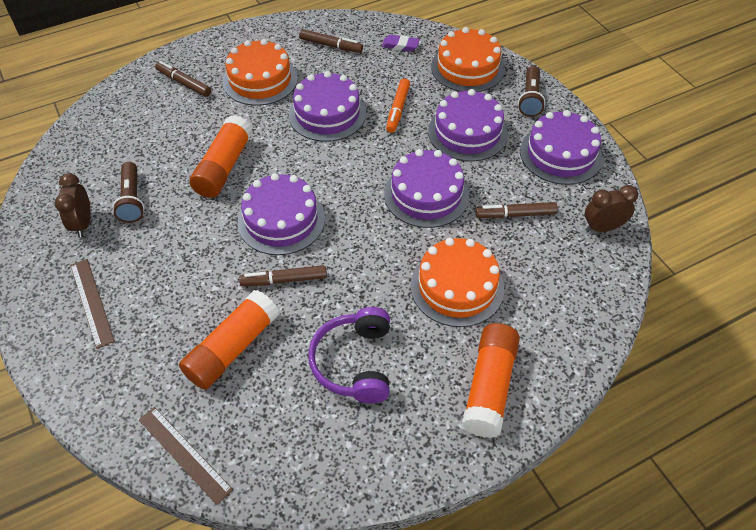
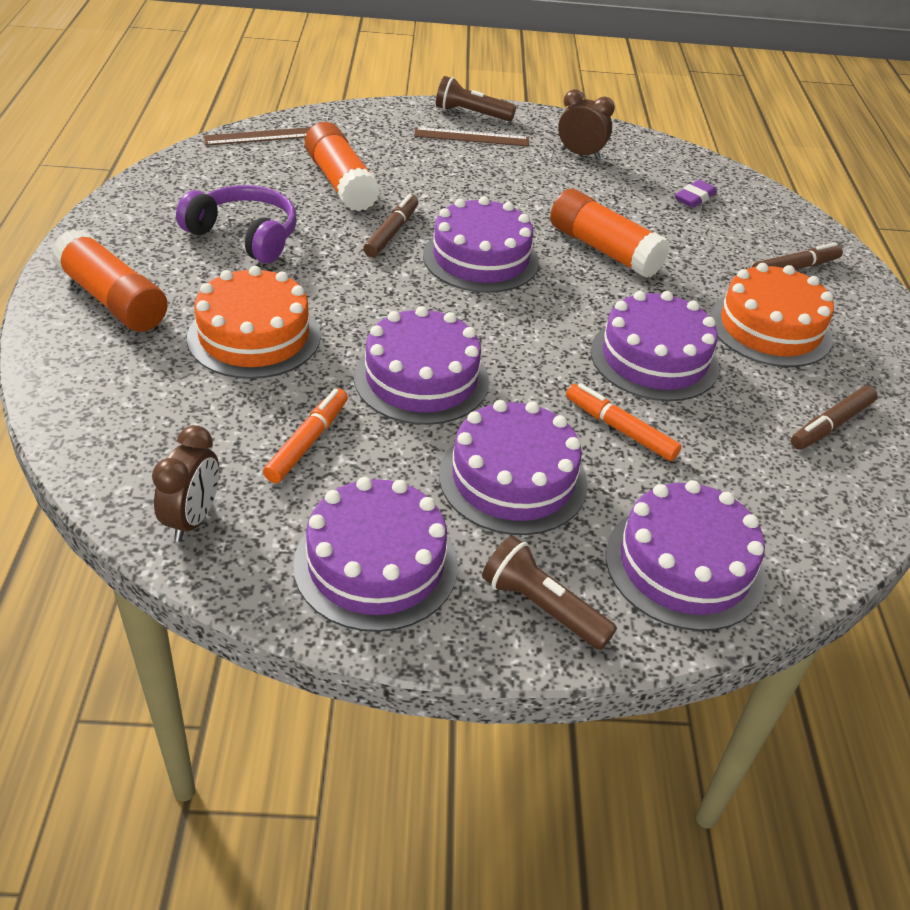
camera: 115 degrees right, 10 degrees down
brown flashlight [113,162,144,223] -> brown flashlight moved to [436,76,516,121]
purple eraser [382,35,420,52] -> purple eraser moved to [675,180,717,208]
orange cake [431,27,505,92] -> purple cake [606,480,766,631]
brown marker [475,202,558,218] -> orange marker [263,388,348,483]

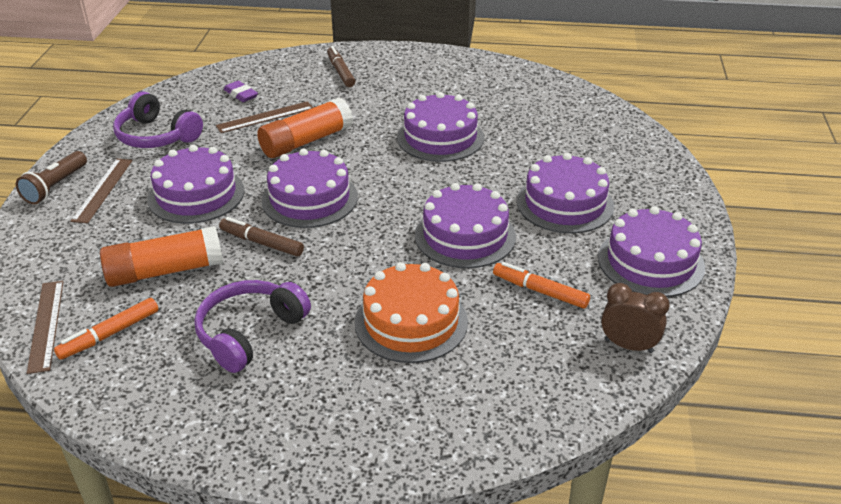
camera: 80 degrees left, 5 degrees down
orange glue stick [51,229,168,332] -> none
brown flashlight [482,536,617,650] -> none
brown clock [558,89,615,160] -> purple headphones [113,92,203,148]
orange marker [566,383,681,461] -> orange marker moved to [54,298,158,360]
purple cake [606,480,766,631] -> purple cake moved to [147,145,244,224]
orange cake [709,263,834,367] -> none
brown marker [791,386,878,450] -> none
none -> brown ruler [216,101,313,133]

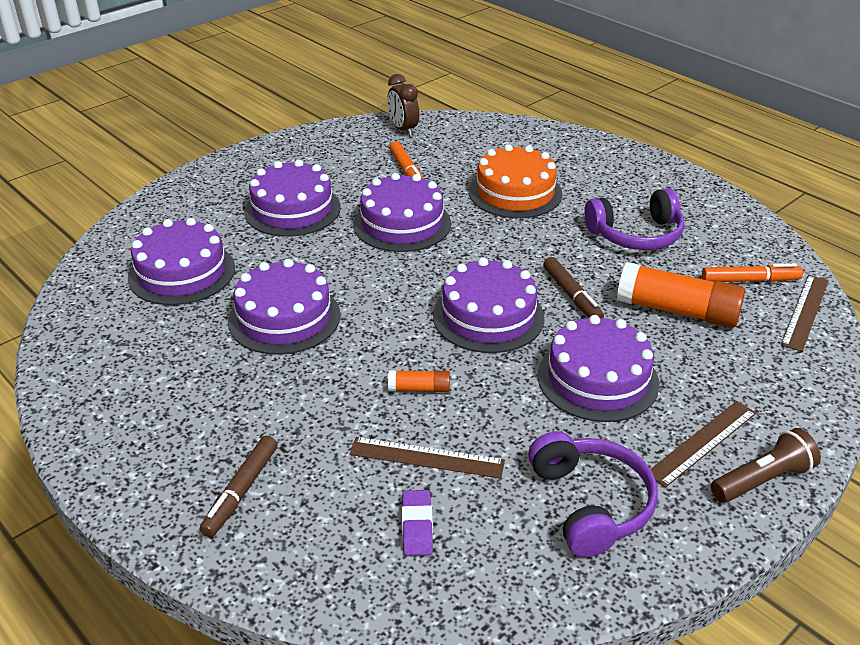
camera: 140 degrees left, 0 degrees up
orange glue stick [257,97,353,158] -> orange glue stick [388,370,450,392], size x0.47
purple cake [598,206,705,297] -> purple cake moved to [128,218,235,305]

